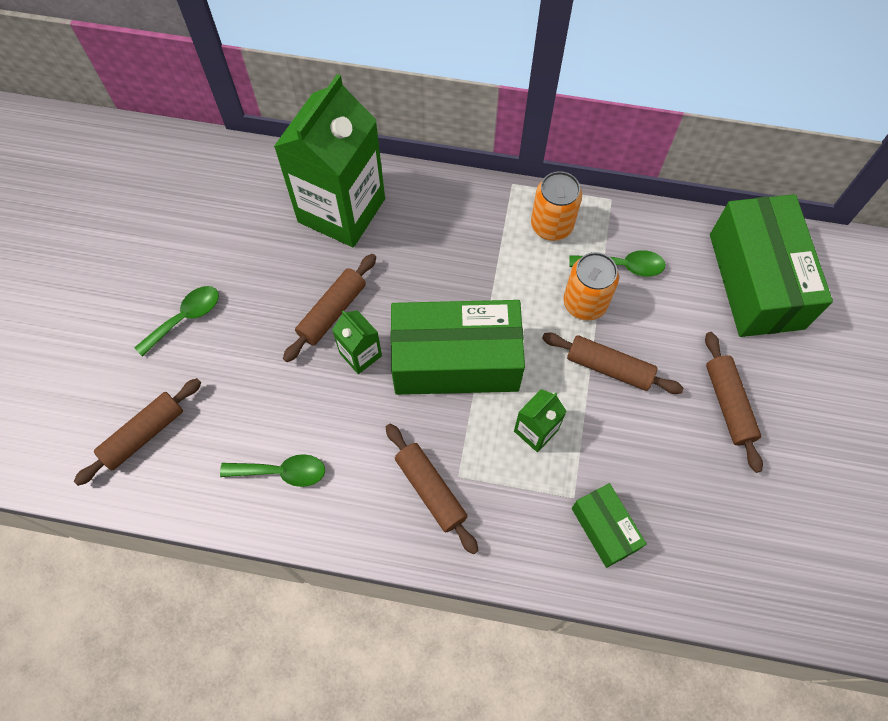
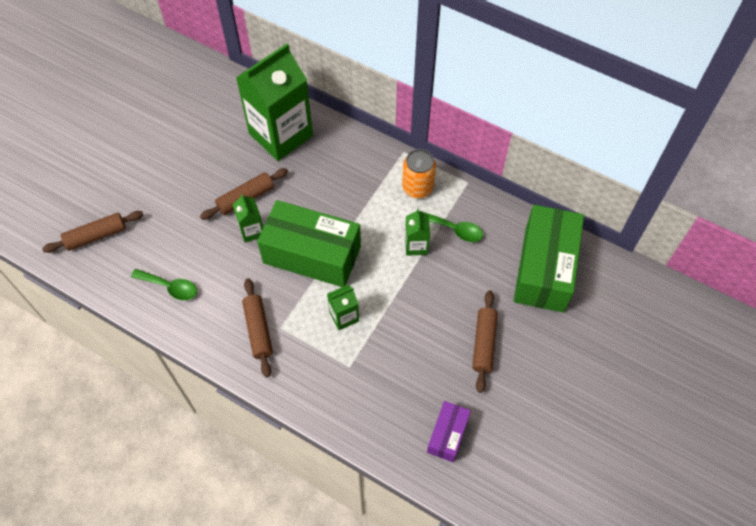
camera: 20 degrees right, 5 degrees down
green spoon [134,286,219,357] -> none
brown rolling pin [542,333,684,394] -> none
orange can [563,252,619,321] -> green carton [405,209,430,256]
green box [572,483,647,568] -> none
none -> purple box [427,401,471,462]

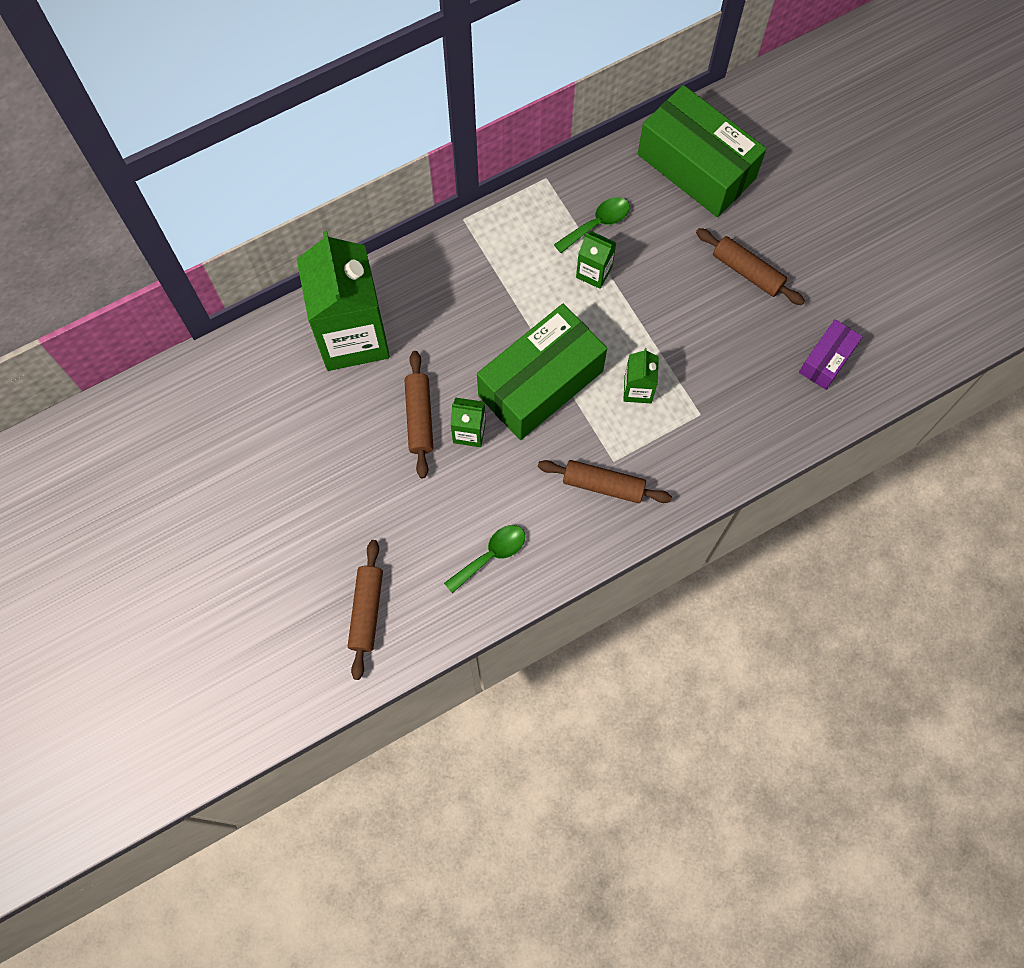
camera: 60 degrees left, 10 degrees up
orange can [402,149,436,198] -> none
purple box [427,401,471,462] -> purple box turned 75 degrees clockwise [799,319,863,390]

